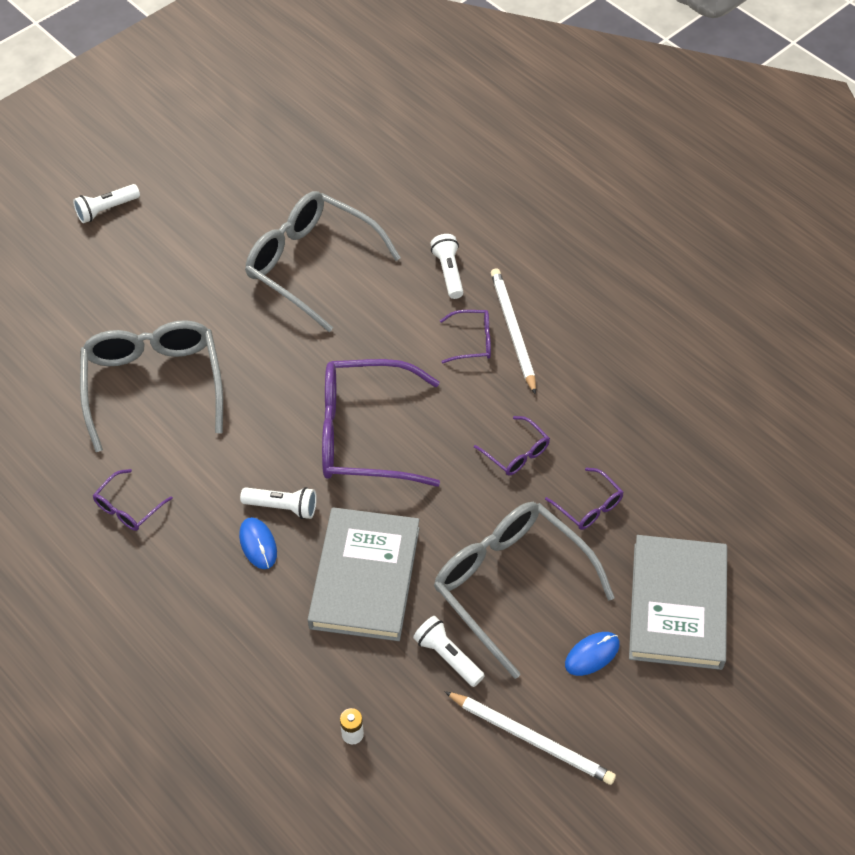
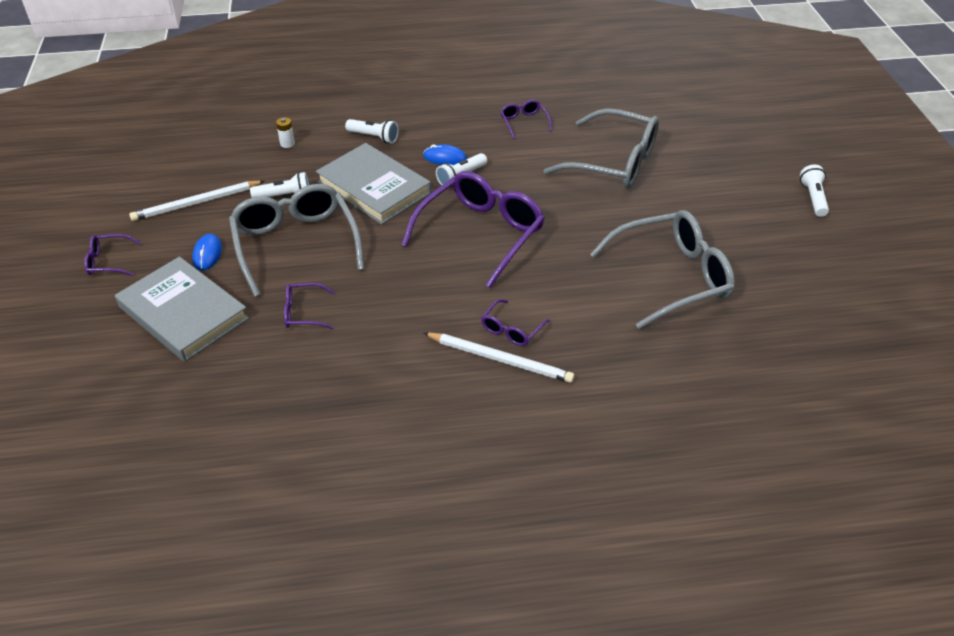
camera: 125 degrees right, 10 degrees down
white flashlight [430,234,464,299] -> white flashlight moved to [345,119,399,143]
grey glasses [434,502,615,679] -> grey glasses turned 105 degrees counterclockwise [229,184,364,297]
purple glasses [474,416,550,476] -> purple glasses moved to [84,234,141,276]

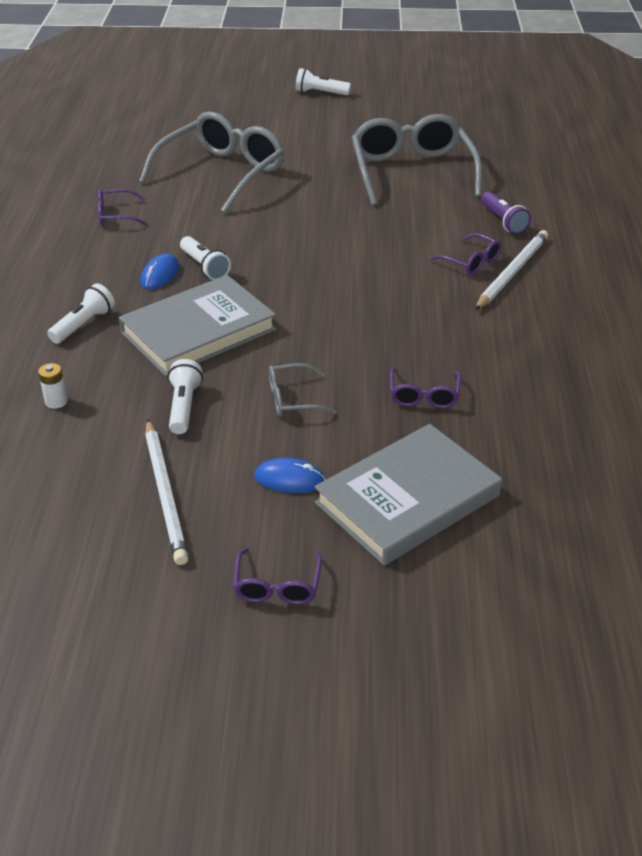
camera: 80 degrees left, 5 degrees down
grey glasses [229,184,364,297] -> grey glasses [269,363,336,416], size x0.45
purple glasses [401,171,545,288] -> none
none -> purple flashlight [481,191,531,234]

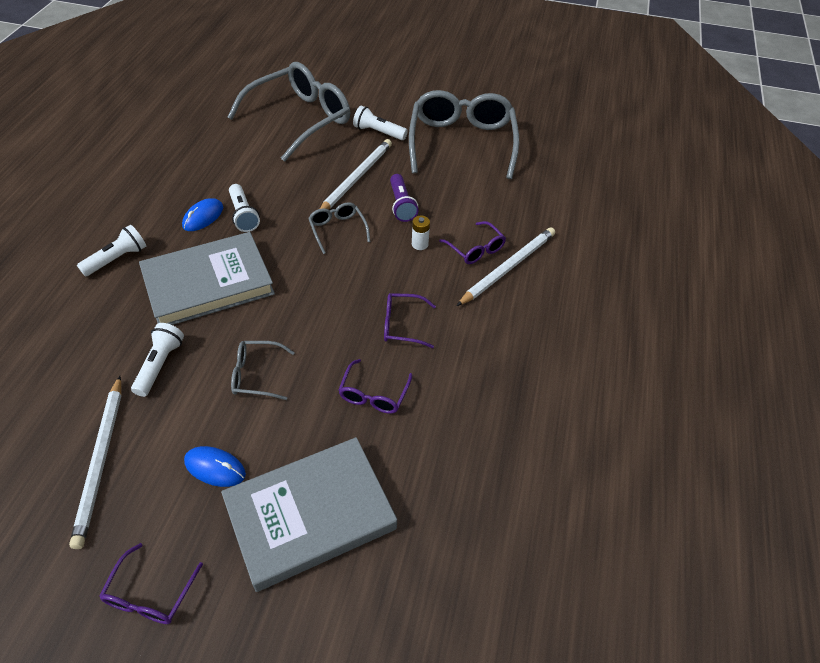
camera: 10 degrees right, 10 degrees up
white battery [38,363,67,409] -> white battery moved to [412,216,430,250]
purple glasses [98,189,148,226] -> purple glasses moved to [384,293,436,348]
white flashlight [296,68,351,95] -> white flashlight moved to [353,106,408,140]
purple flashlight [481,191,531,234] -> purple flashlight moved to [390,174,419,222]
none -> grey glasses [308,202,370,254]
none -> white pencil [320,139,392,209]

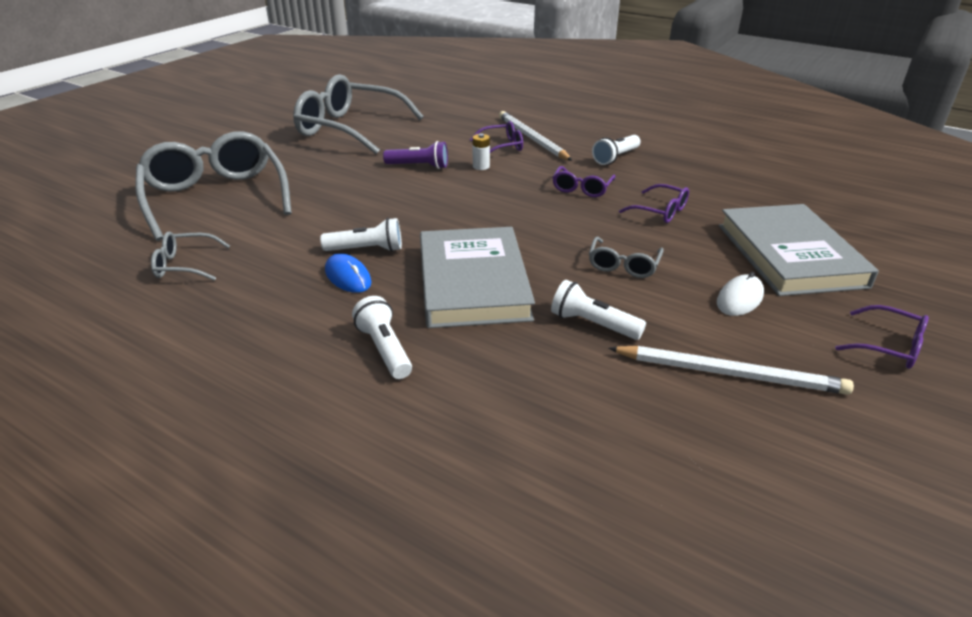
camera: 70 degrees left, 15 degrees down
blue mouse [184,446,246,487] -> white mouse [717,272,764,316]
grey glasses [308,202,370,254] -> grey glasses moved to [151,231,230,281]
white pencil [320,139,392,209] -> none
white flashlight [353,106,408,140] -> white flashlight moved to [592,135,641,165]

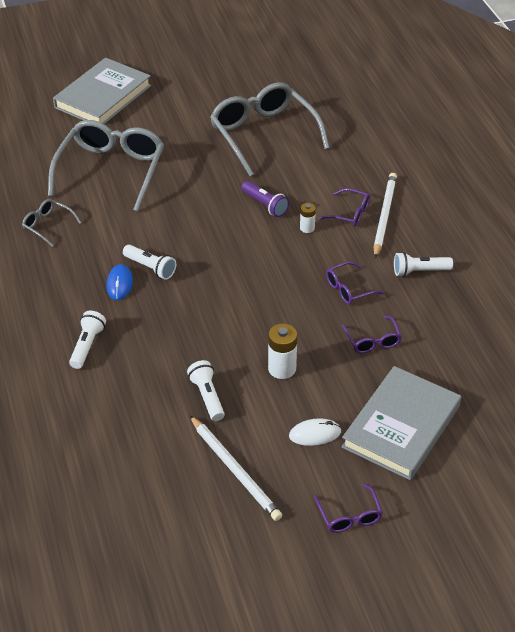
camera: 40 degrees right, 10 degrees up
grey book [420,227,535,328] -> grey book moved to [53,58,151,124]
grey glasses [589,237,664,278] -> white battery [268,324,297,379]

